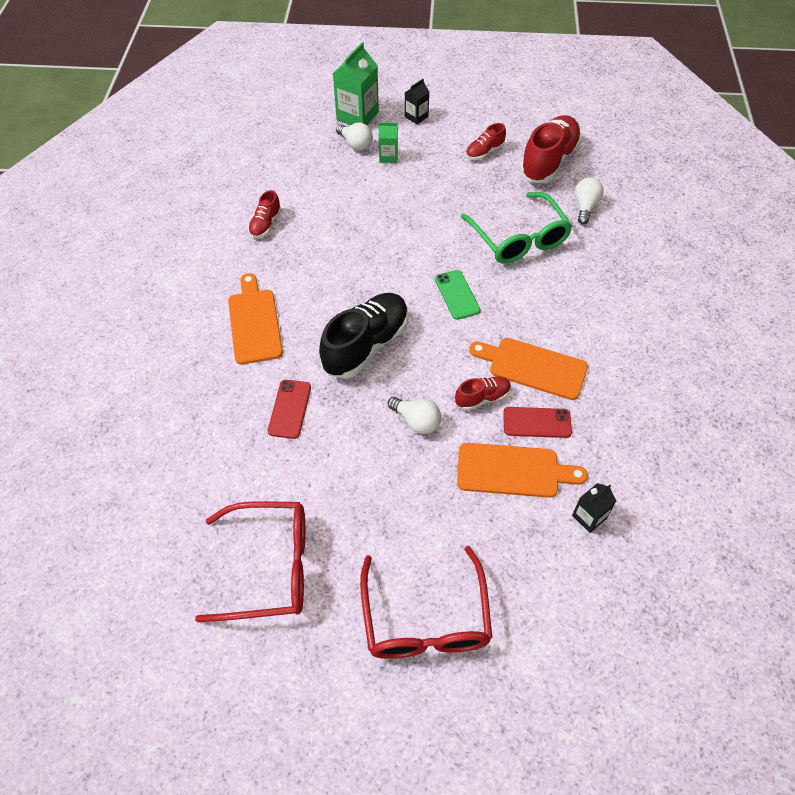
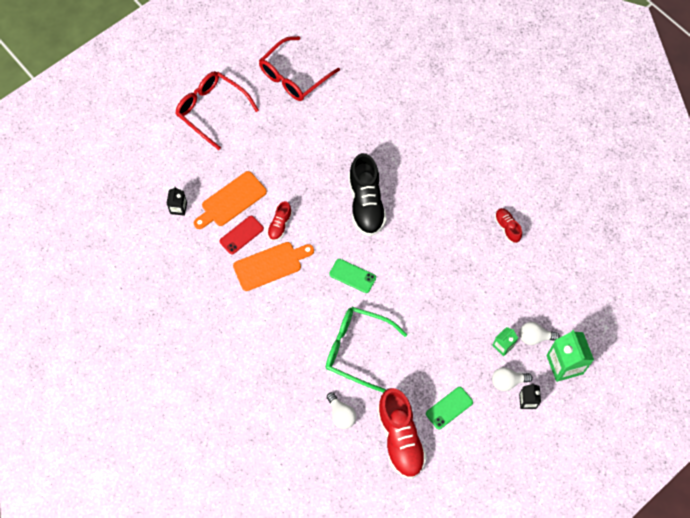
camera: 135 degrees right, 10 degrees up
orange cutting board [228,273,283,365] -> none
red phone [268,380,311,439] -> none
white light bulb [388,397,441,434] -> white light bulb moved to [492,367,533,391]
red shoe [466,123,506,160] -> green phone [426,387,473,429]

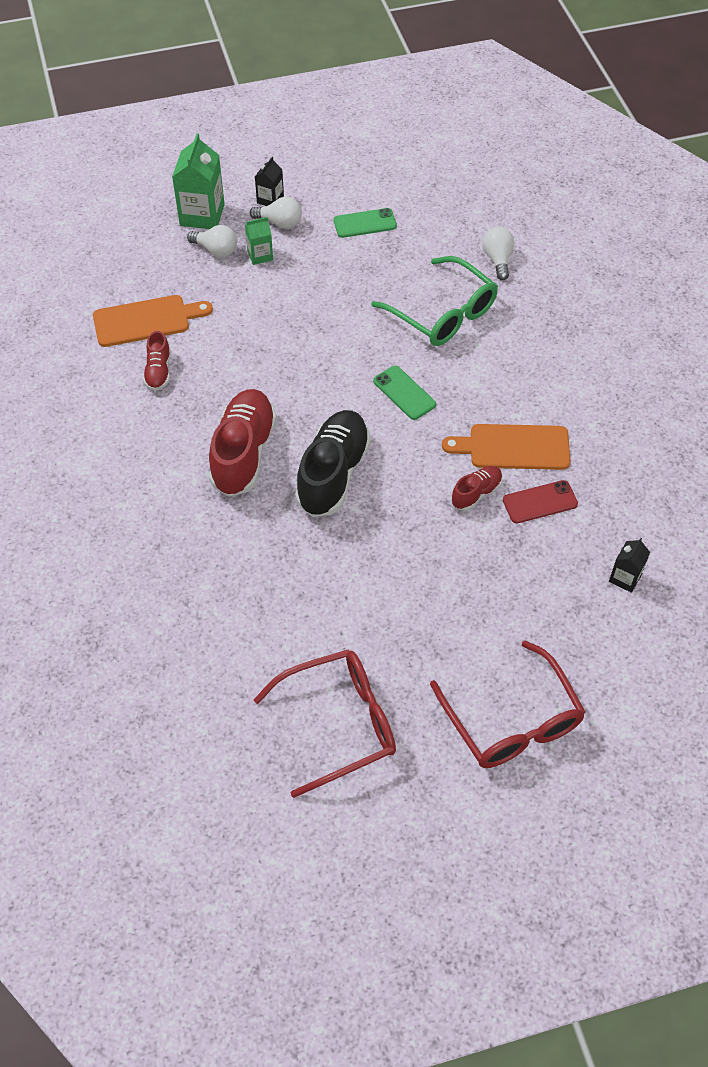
camera: 155 degrees left, 10 degrees down
orange cutting board [194,171,267,229] -> orange cutting board moved to [93,295,213,347]
red shoe [377,388,427,479] -> red shoe moved to [209,389,277,497]

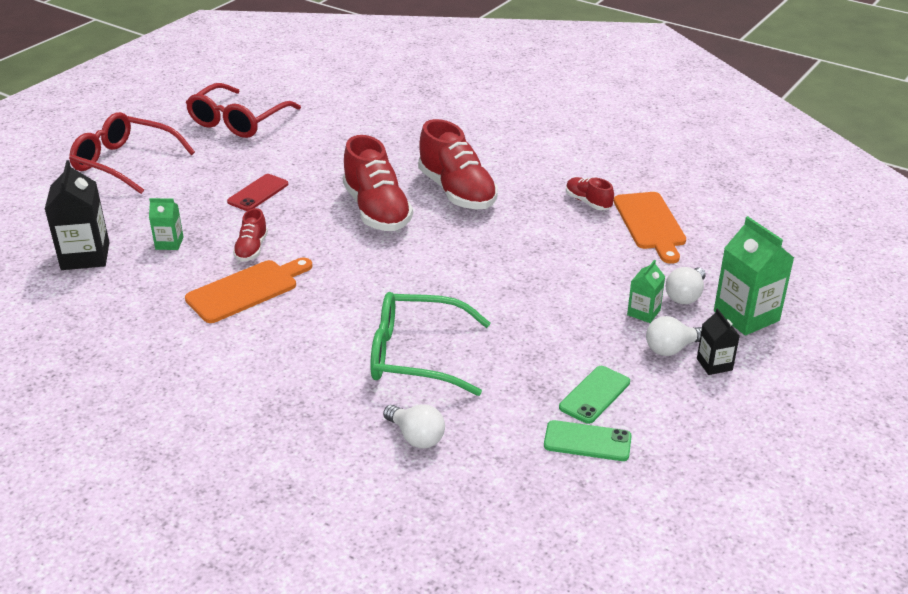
camera: 140 degrees right, 20 degrees down
orange cutting board [93,295,213,347] -> orange cutting board turned 45 degrees counterclockwise [614,192,686,264]
white light bulb [187,225,237,258] -> white light bulb turned 45 degrees counterclockwise [666,267,706,304]
black shoe [295,410,371,517] -> red shoe [342,135,413,231]
green phone [373,366,436,420] -> green phone moved to [544,420,632,461]
red phone [503,480,578,524] -> red phone moved to [227,174,288,211]
black carton [609,538,650,593] -> black carton [45,160,109,270], size x1.83
none -> green carton [149,198,183,250]

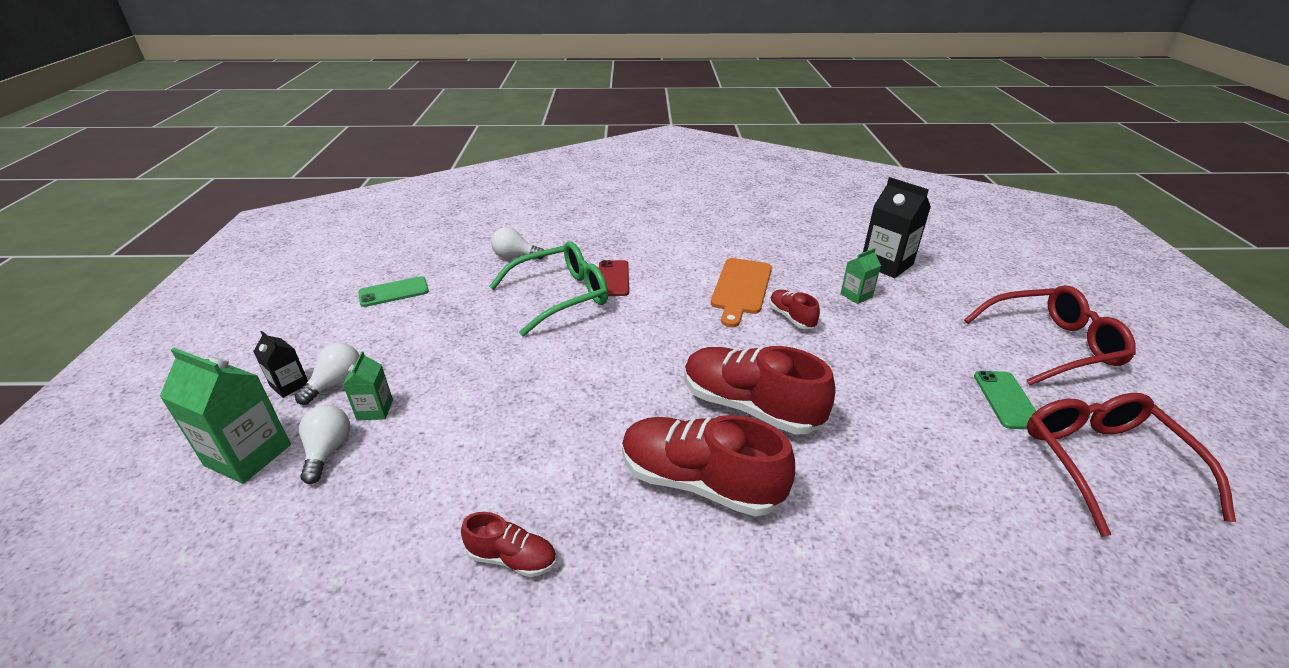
camera: 145 degrees right, 0 degrees up
red phone [227,174,288,211] -> red phone moved to [599,260,629,296]
green phone [559,366,630,424] -> green phone moved to [974,371,1036,429]
orange cutting board [614,192,686,264] -> none

